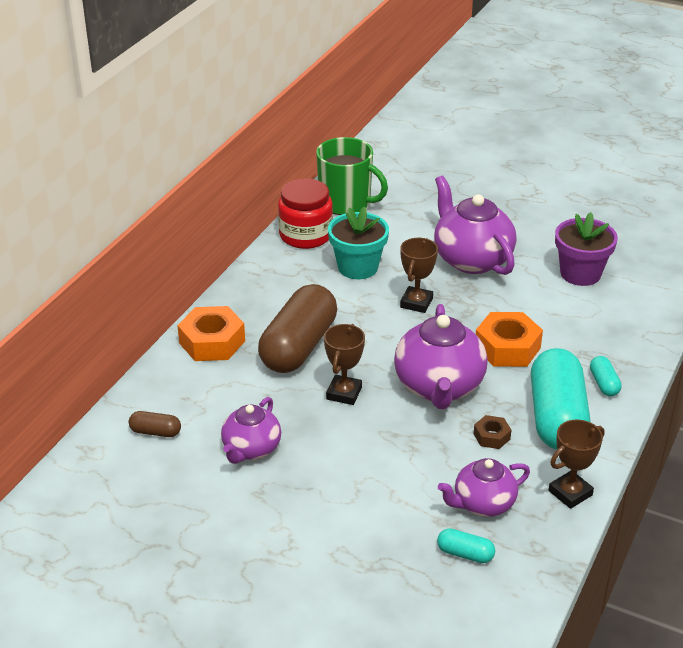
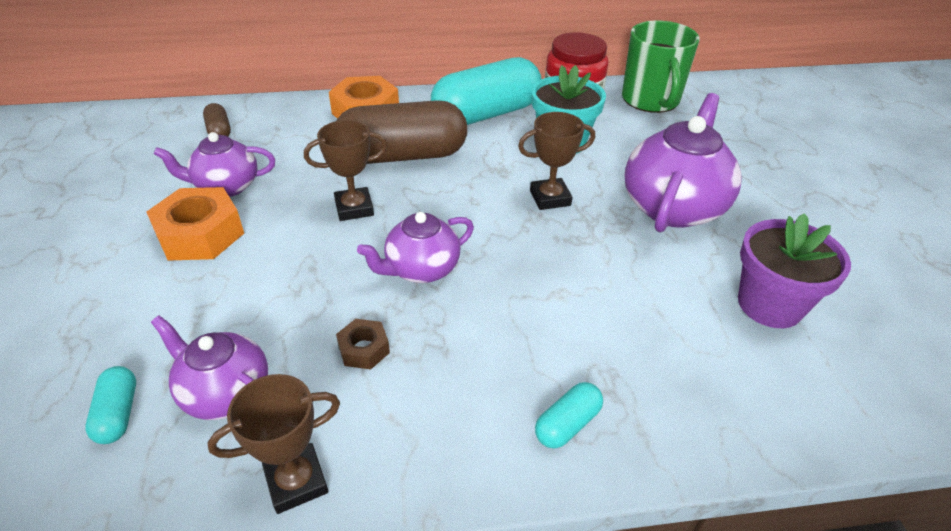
camera: 55 degrees right, 5 degrees up
purple teapot [394,304,488,409] -> purple teapot [357,212,474,283], size x0.61
orange nut [476,312,543,367] -> orange nut moved to [146,187,244,261]
turquoise capsule [531,348,591,450] -> turquoise capsule moved to [431,57,542,125]
brown trophy [549,420,604,509] -> brown trophy turned 45 degrees counterclockwise [207,374,340,514]

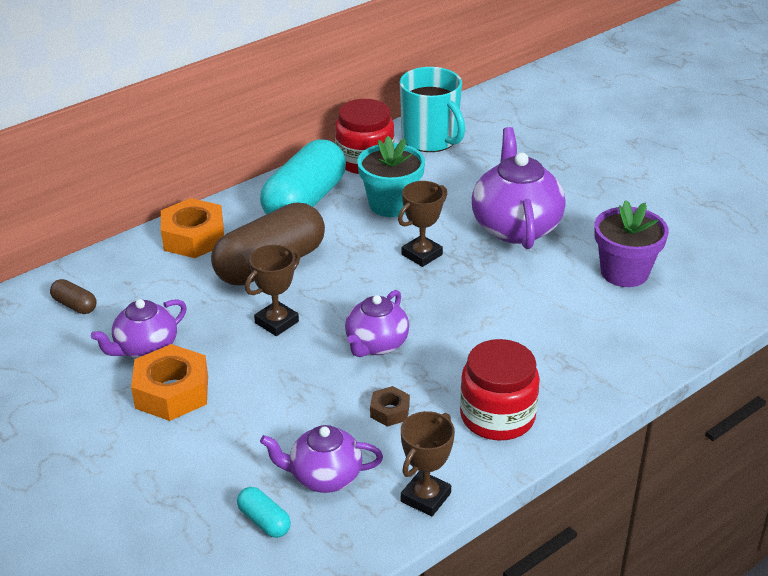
camera: 30 degrees left, 5 degrees down
turquoise capsule [535,382,603,449] -> none
green mug [622,20,700,113] -> turquoise mug [400,67,465,152]
none -> red jar [460,339,540,440]

